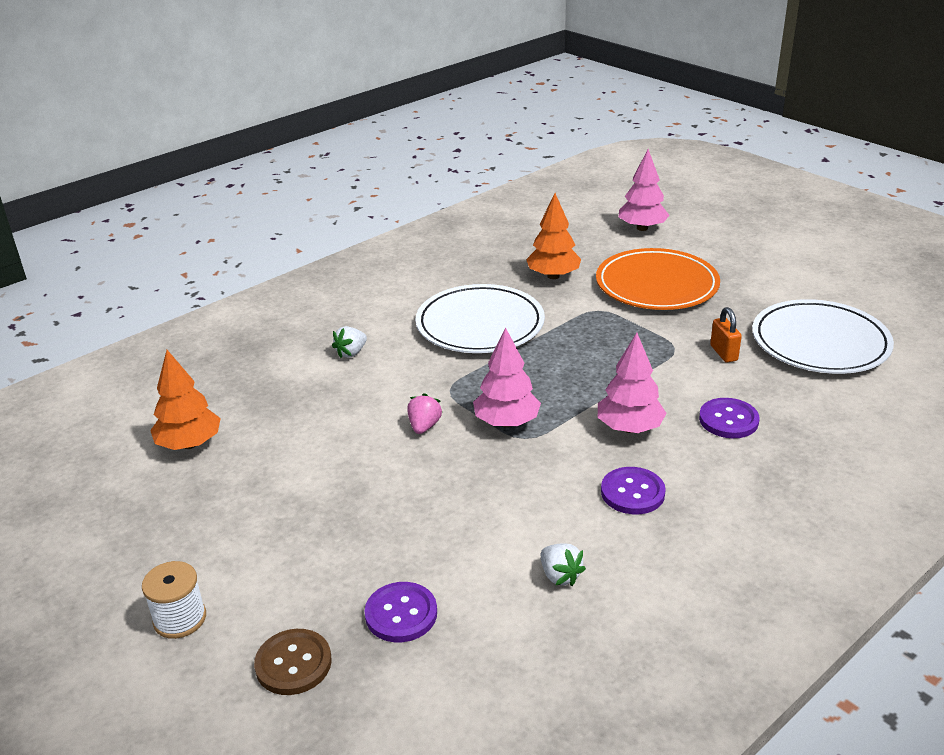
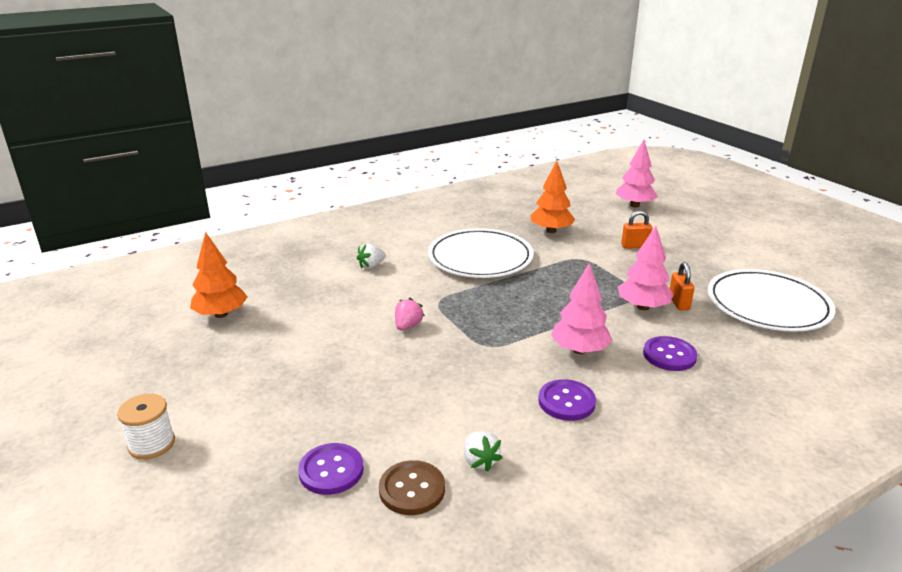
camera: 10 degrees right, 5 degrees down
brown button [254,629,332,695] -> brown button moved to [379,460,445,515]
pink tree [473,328,541,427] -> pink tree moved to [618,226,674,310]
orange plate [596,248,720,310] -> orange padlock [621,211,652,249]

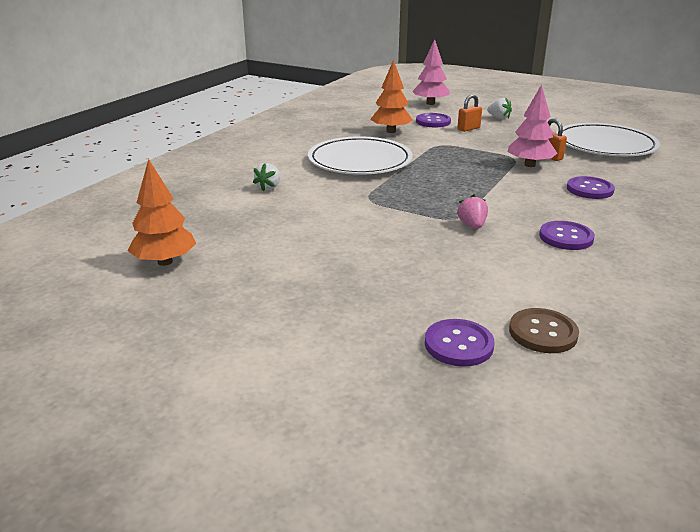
camera: 30 degrees left, 0 degrees up
white spool [117,394,175,459] -> none
pink strawberry [395,297,425,330] -> pink strawberry moved to [457,194,488,229]
white strawberry [464,431,502,472] -> white strawberry moved to [487,97,512,119]
pink tree [551,263,612,354] -> none
none -> purple button [416,113,451,127]

